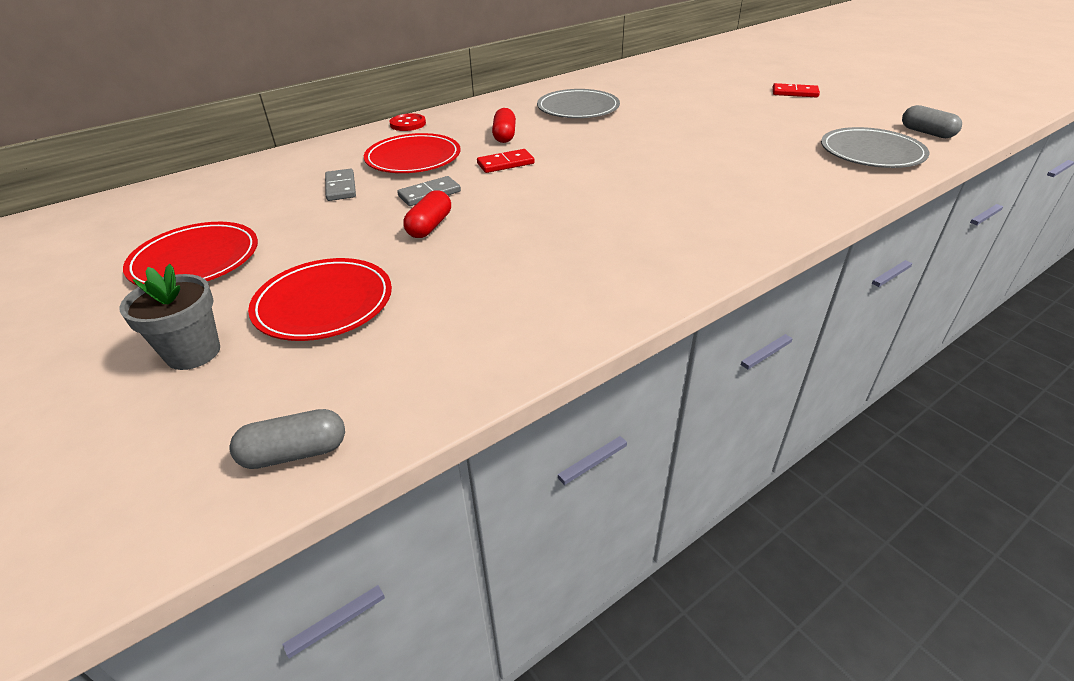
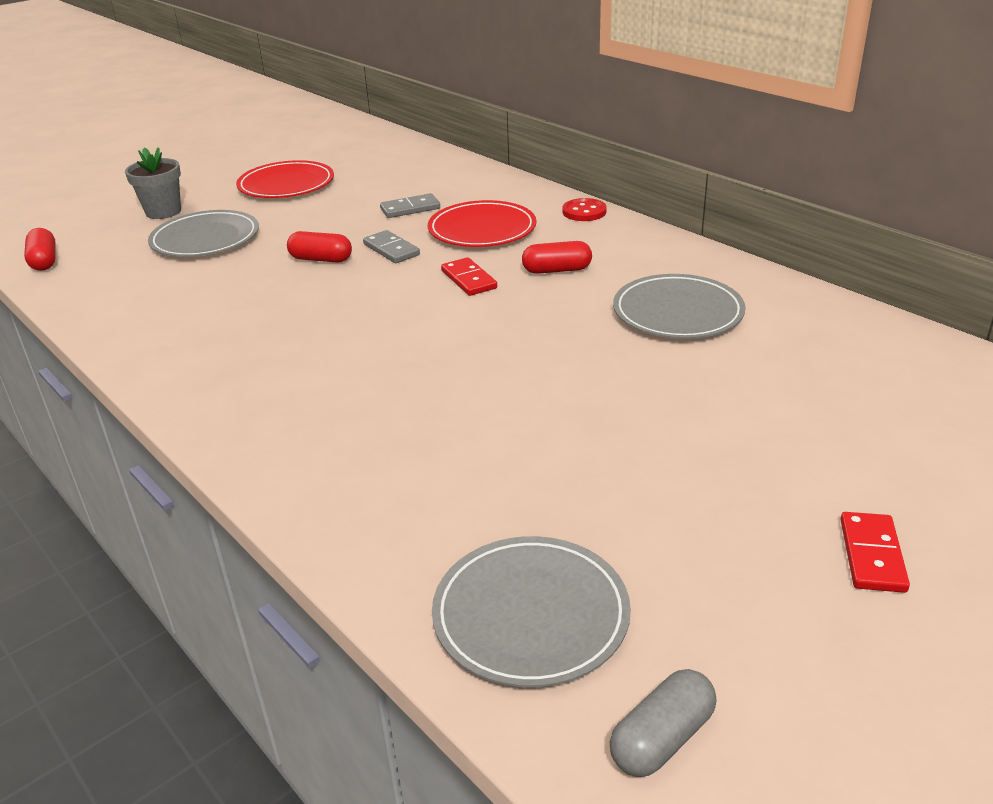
camera: 85 degrees right, 5 degrees down
grey capsule [229,409,345,469] -> red capsule [24,228,56,271]
red plate [248,258,392,341] -> grey plate [148,210,259,257]

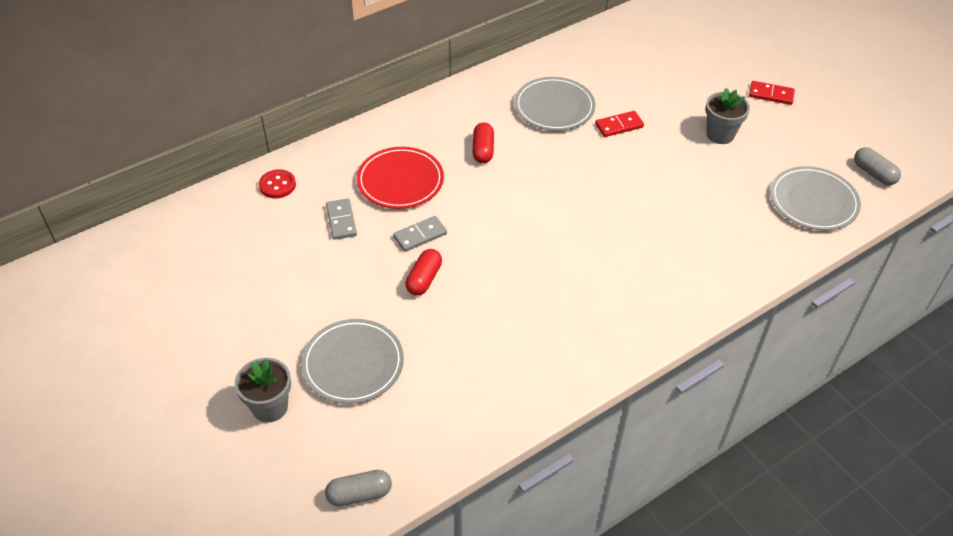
camera: 85 degrees left, 15 degrees up
red capsule [24,228,56,271] -> grey capsule [325,470,392,506]
red plate [236,160,334,198] -> none
red domino [441,257,497,296] -> red domino moved to [595,111,644,137]
red button [563,198,607,221] -> red button moved to [259,169,296,198]
none -> grey flower pot [706,88,750,144]

